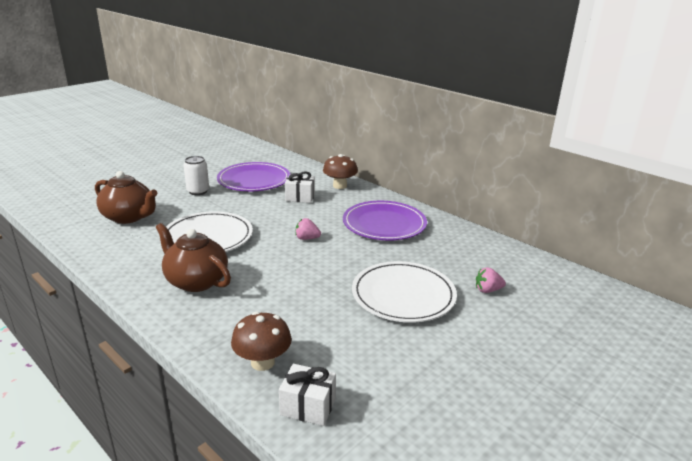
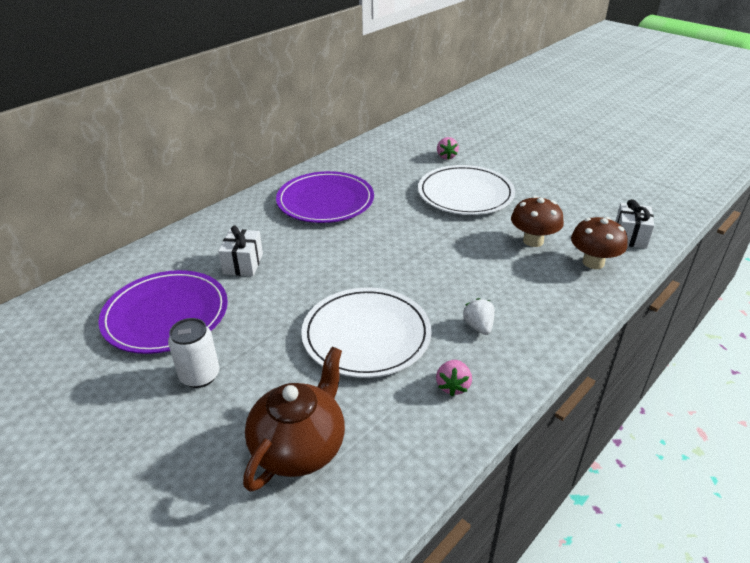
camera: 90 degrees left, 10 degrees up
brown teapot [156,223,231,292] -> white strawberry [463,298,495,335]
pink strawberry [295,218,321,240] -> pink strawberry moved to [436,360,472,396]
brown mushroom [323,154,358,189] -> brown mushroom moved to [511,196,564,247]

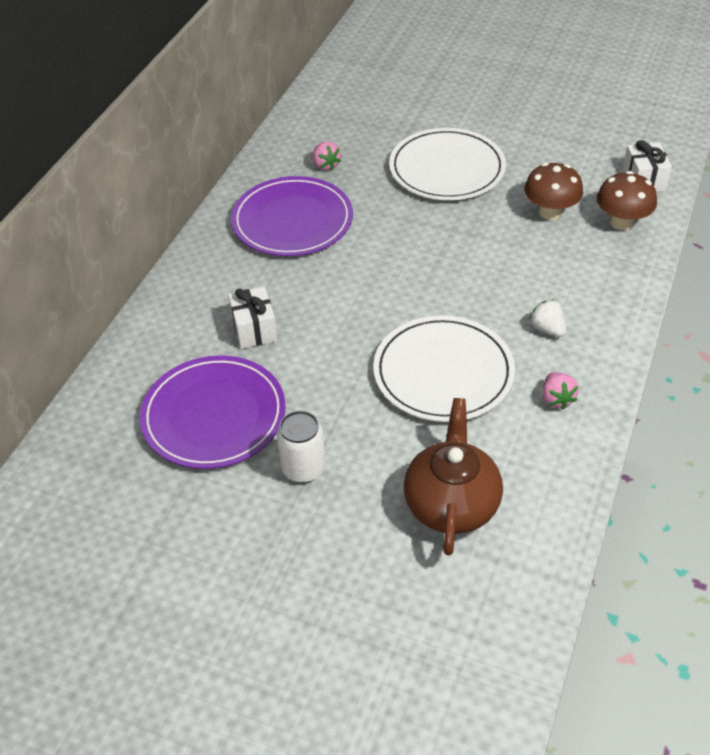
camera: 20 degrees left, 10 degrees up
pink strawberry [437,137,459,160] -> pink strawberry moved to [313,142,341,171]

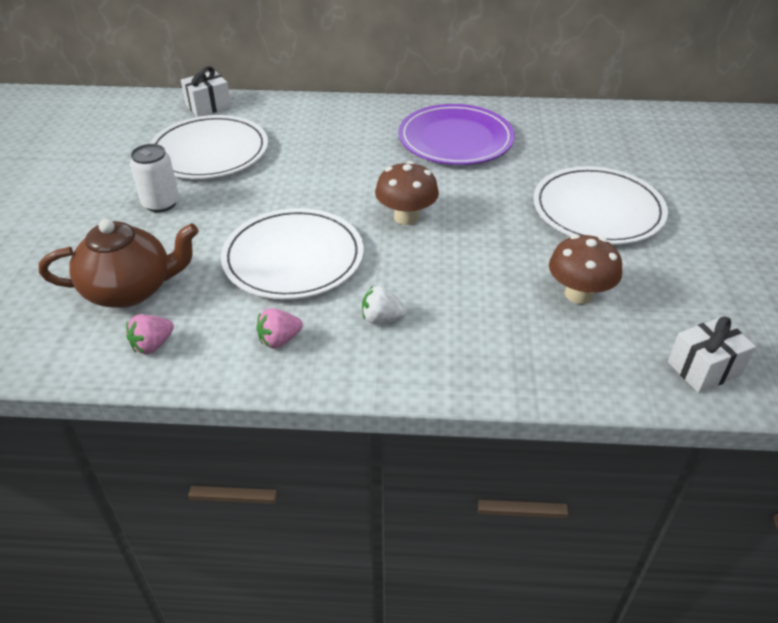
camera: 70 degrees right, 5 degrees down
purple plate [140,355,286,469] -> white plate [149,115,268,179]
white gift [228,286,278,349] -> white gift moved to [181,66,231,117]
pink strawberry [313,142,341,171] -> pink strawberry moved to [126,314,174,354]
white strawberry [529,299,566,337] -> white strawberry turned 120 degrees counterclockwise [362,286,407,324]
brown mushroom [597,171,657,230] -> brown mushroom moved to [375,161,439,225]

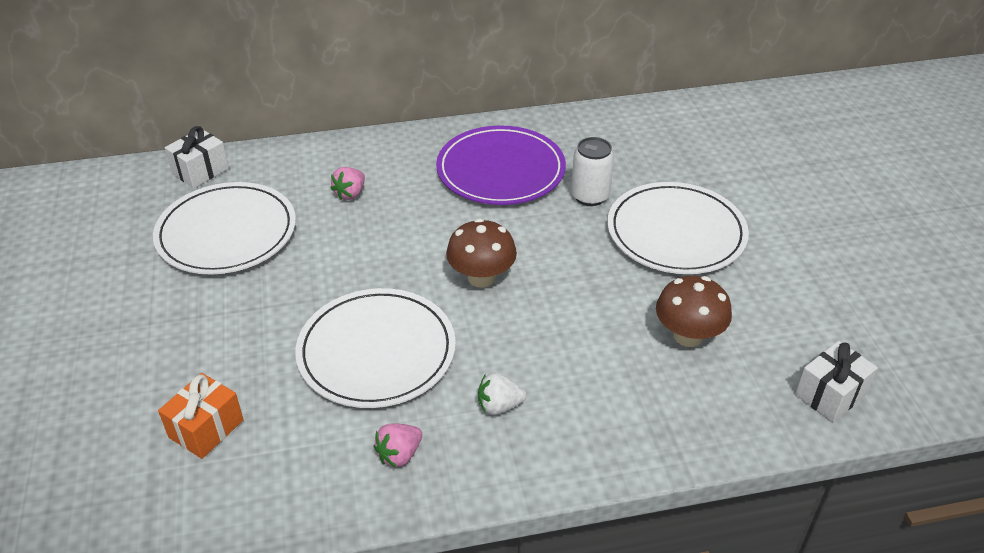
camera: 15 degrees left, 0 degrees up
brown teapot [39,219,198,308] -> orange gift [158,373,244,459]
pink strawberry [126,314,174,354] -> pink strawberry moved to [330,167,365,200]
white can [130,144,179,213] -> white can moved to [571,137,614,206]

